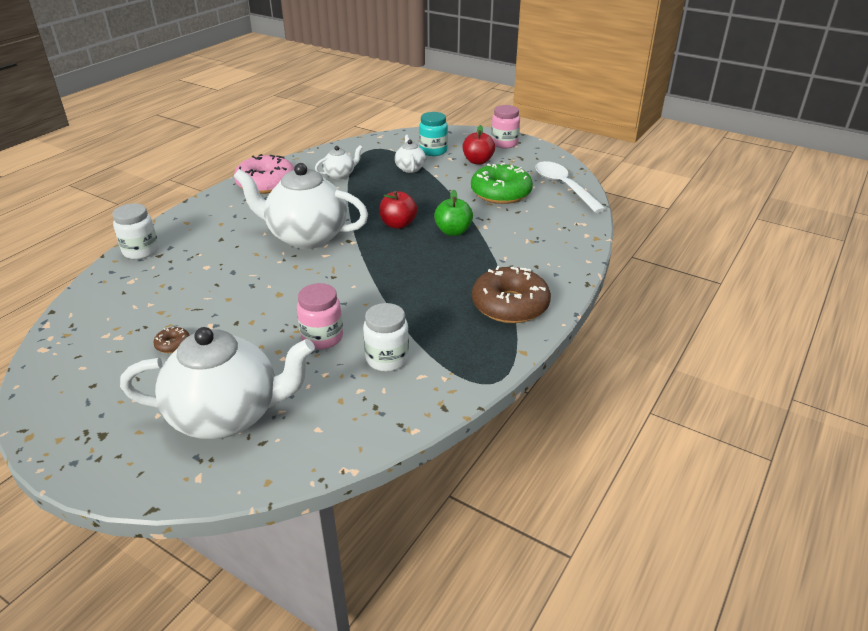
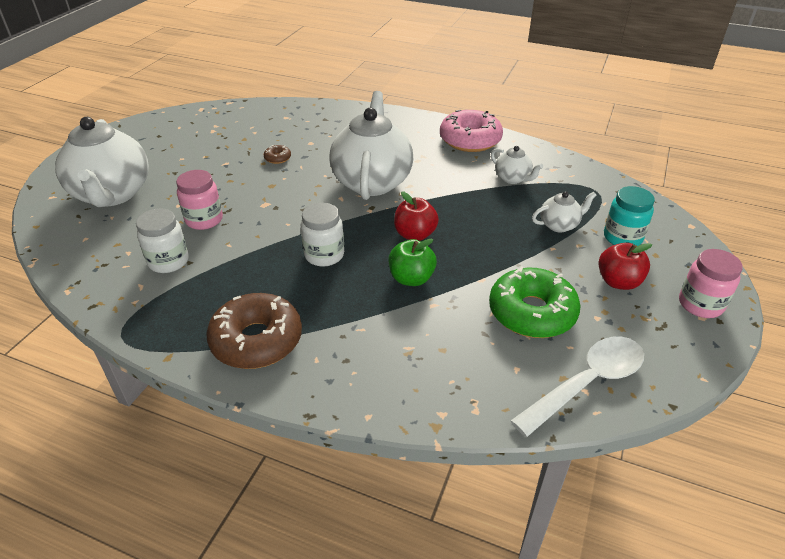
camera: 80 degrees right, 5 degrees up
white jar [112,203,159,259] -> white jar moved to [301,203,344,267]
brown donut [153,327,190,353] -> brown donut moved to [264,145,291,164]

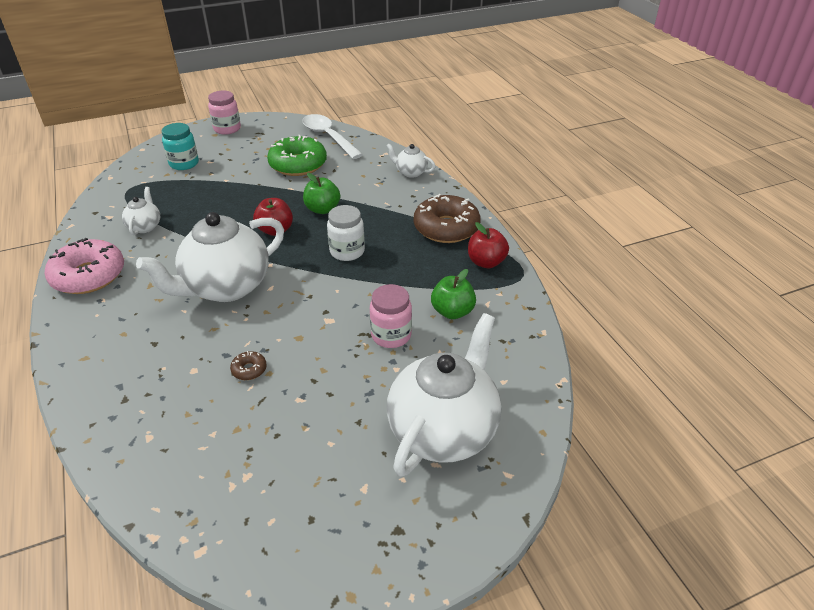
camera: 135 degrees left, 0 degrees up
white jar [136,208,189,273] -> green apple [431,269,476,319]
white spoon [511,336,644,437] -> white spoon turned 45 degrees clockwise [303,114,363,159]
white teapot [532,191,596,232] -> white teapot moved to [387,144,436,178]
red apple [598,242,652,290] -> red apple moved to [468,222,509,268]

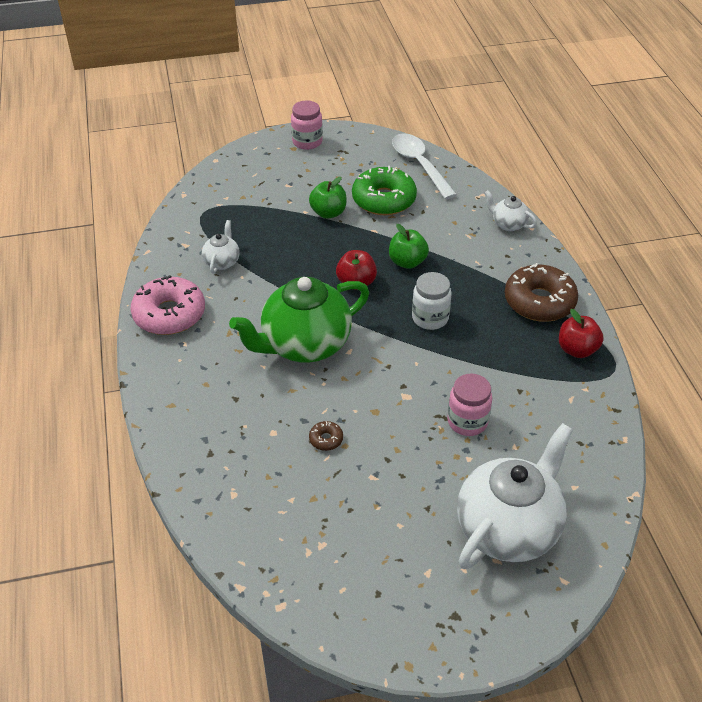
camera: 10 degrees right, 5 degrees up
white teapot [136,212,284,302] -> green teapot [229,277,369,363]
turquoise jar [162,123,199,170] -> none
green apple [431,269,476,319] -> green apple moved to [309,177,347,219]

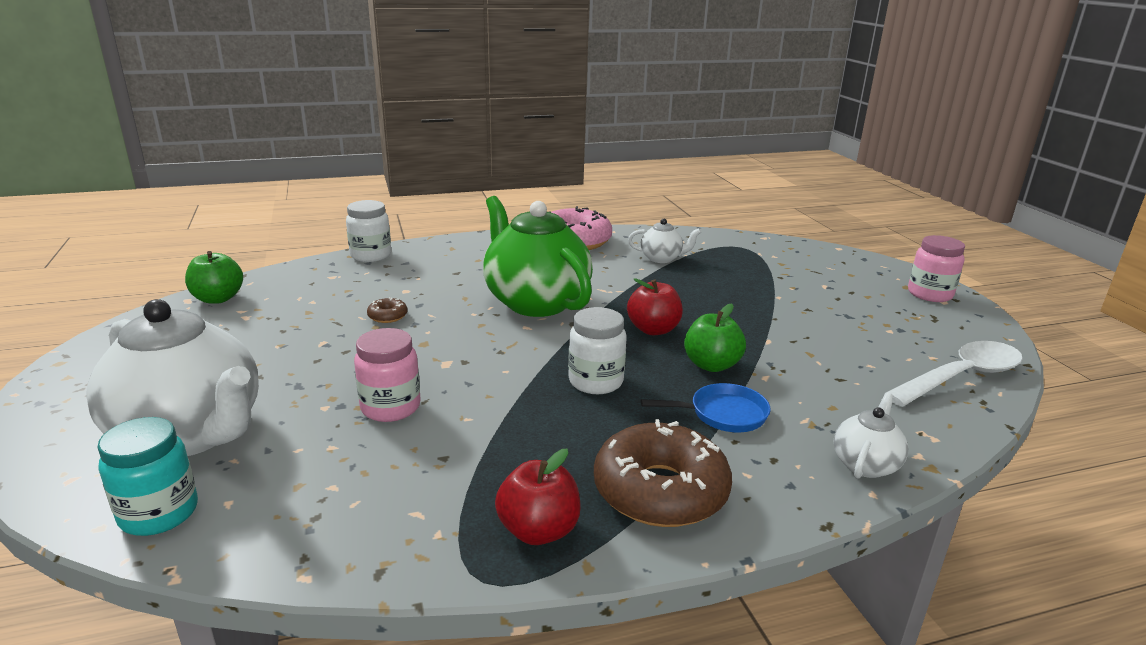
camera: 85 degrees right, 20 degrees down
green apple [309,177,347,219] -> green apple moved to [185,251,243,304]
green donut [352,166,417,215] -> none
none -> turquoise jar [97,417,198,536]
none -> white jar [346,200,391,262]
none -> blue pan [641,383,771,432]

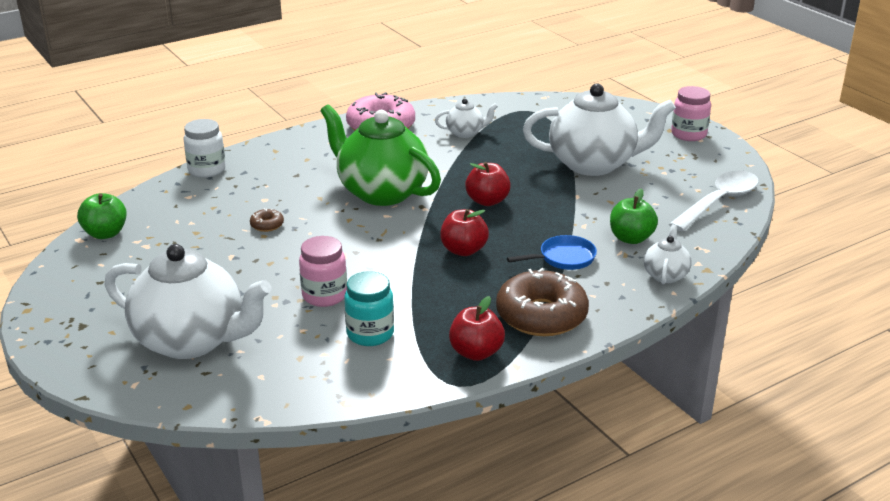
camera: 15 degrees left, 5 degrees up
turquoise jar [97,417,198,536] -> turquoise jar moved to [344,271,394,346]
white jar [568,307,627,394] -> red apple [440,209,489,256]
green apple [684,303,746,372] -> green apple moved to [610,188,658,244]
none -> white teapot [523,83,676,176]

